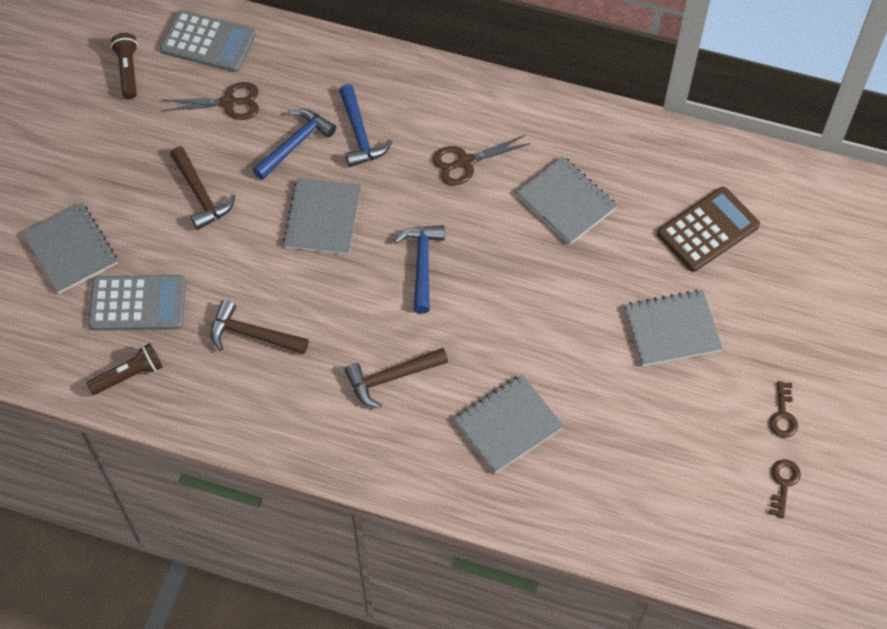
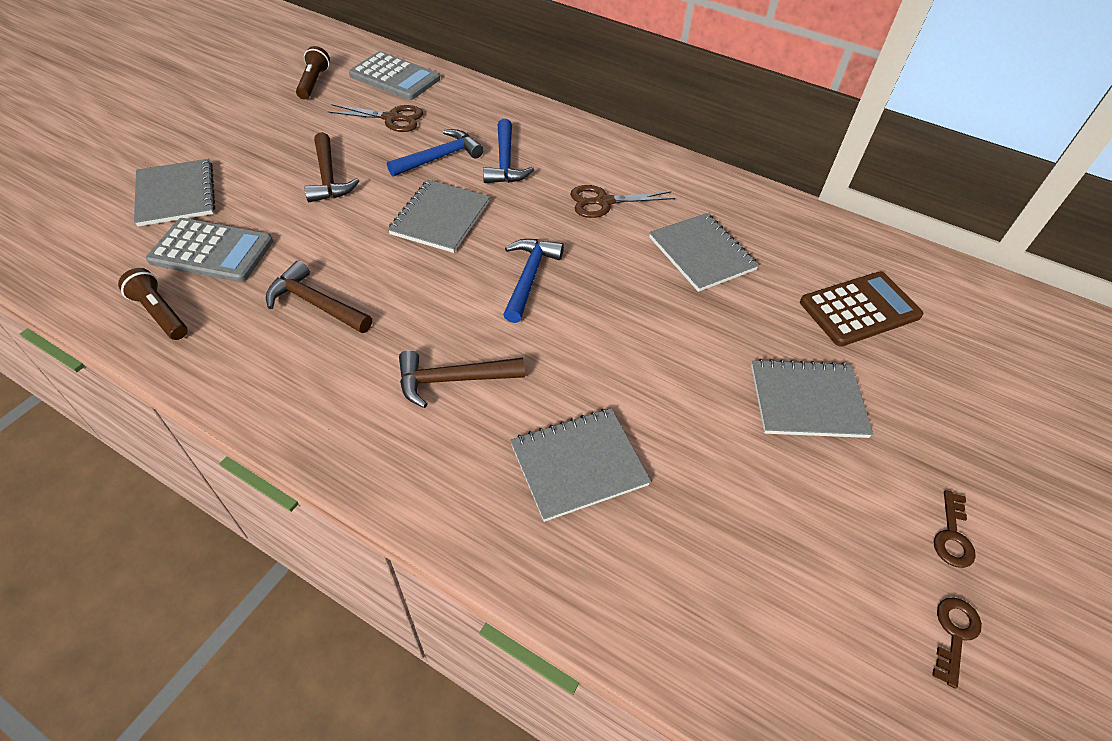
camera: 10 degrees right, 10 degrees down
brown flashlight [86,343,163,395] -> brown flashlight turned 120 degrees counterclockwise [118,268,187,340]

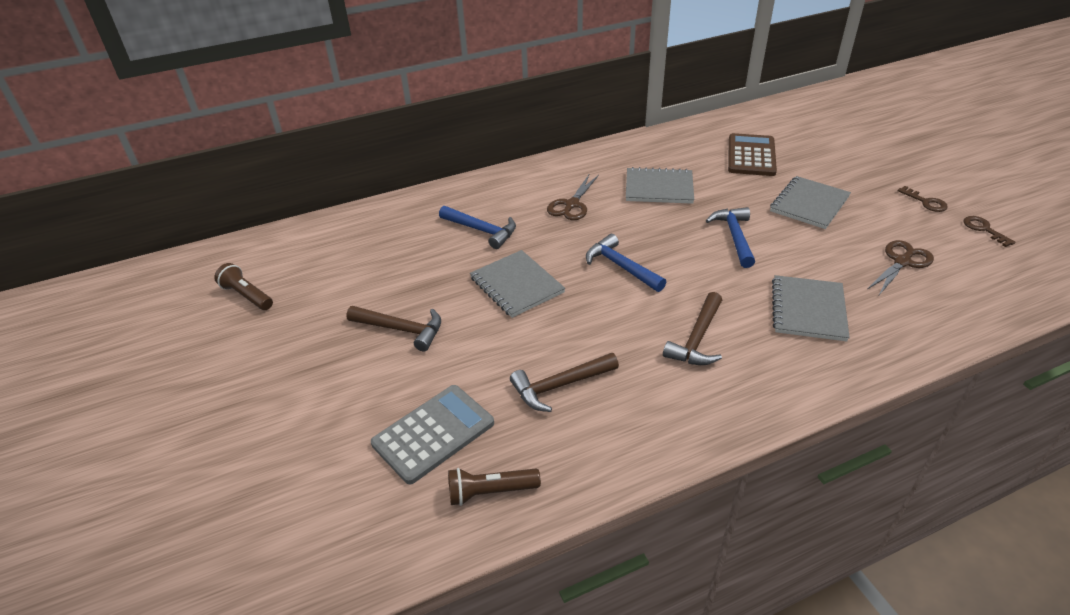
camera: 50 degrees left, 10 degrees down
grey notebook [134,159,215,227] -> none
brown scissors [327,104,423,132] -> brown scissors moved to [867,240,934,295]
grey calculator [349,51,440,100] -> none
blue hammer [387,129,483,177] -> blue hammer moved to [706,207,755,268]

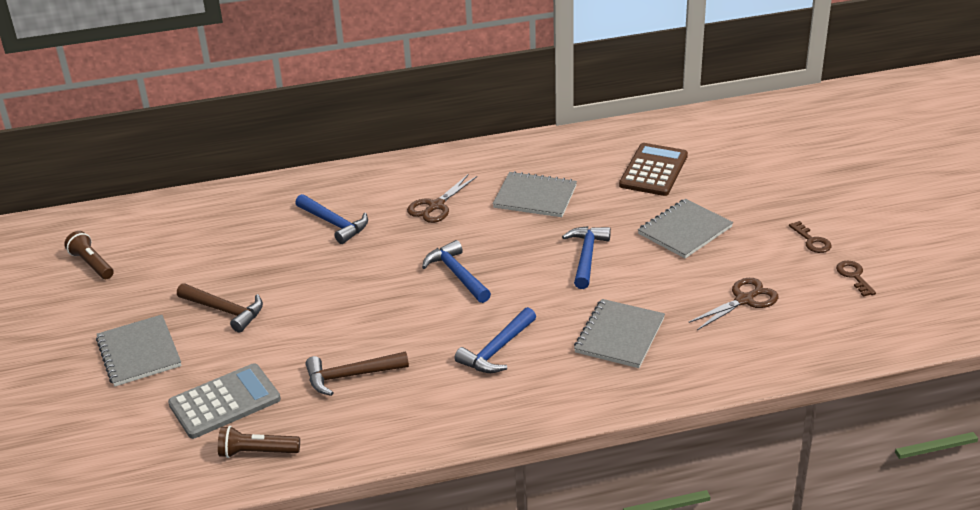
camera: 10 degrees right, 5 degrees down
grey notebook [470,250,565,318] -> grey notebook moved to [96,315,182,387]
brown hammer [663,292,722,365] -> blue hammer [454,307,536,373]

